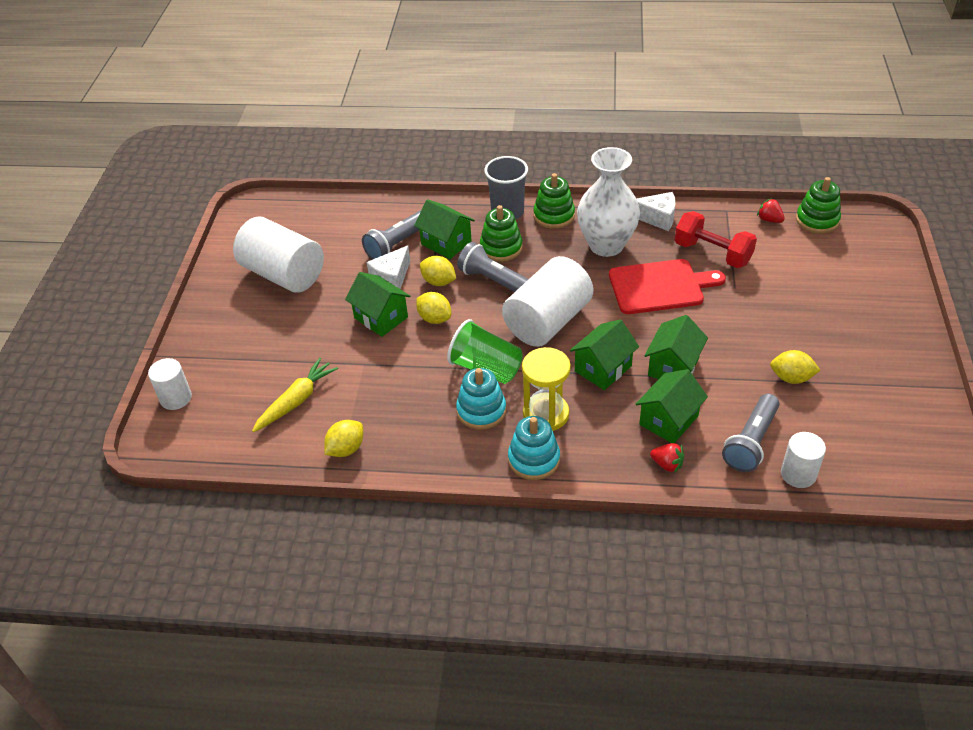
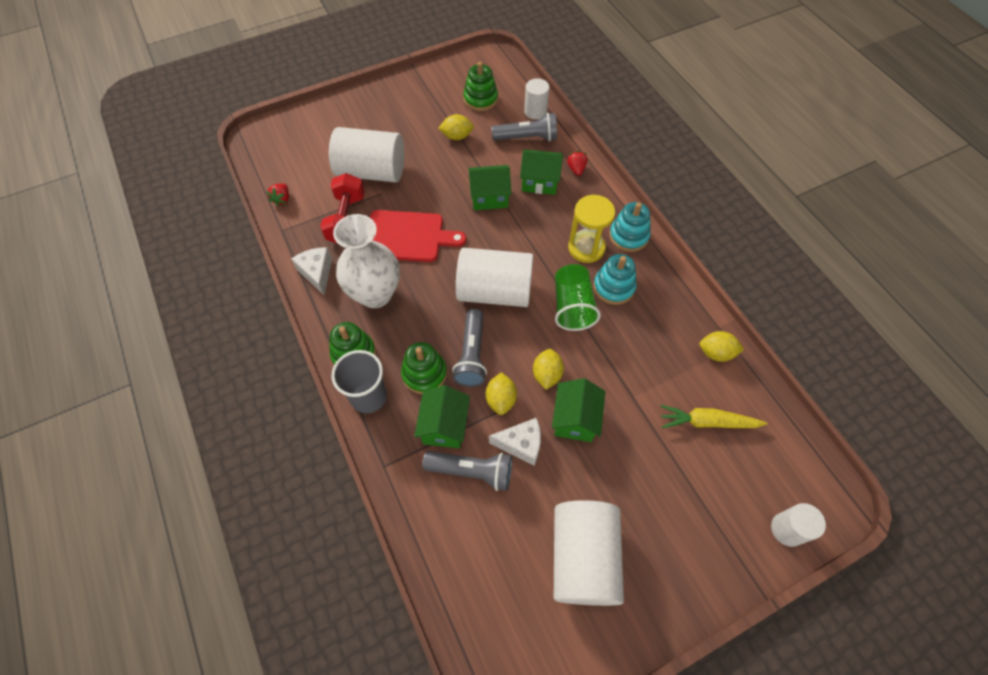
camera: 125 degrees left, 15 degrees up
green house [570,319,639,390] -> none
red cutting board [609,259,726,314] -> red cutting board turned 135 degrees clockwise [370,210,466,262]
yellow lemon [770,350,820,384] -> yellow lemon turned 75 degrees counterclockwise [438,114,474,140]
green stacking toy [796,177,841,234] -> green stacking toy moved to [463,62,498,111]
none -> white cylinder [329,127,404,183]

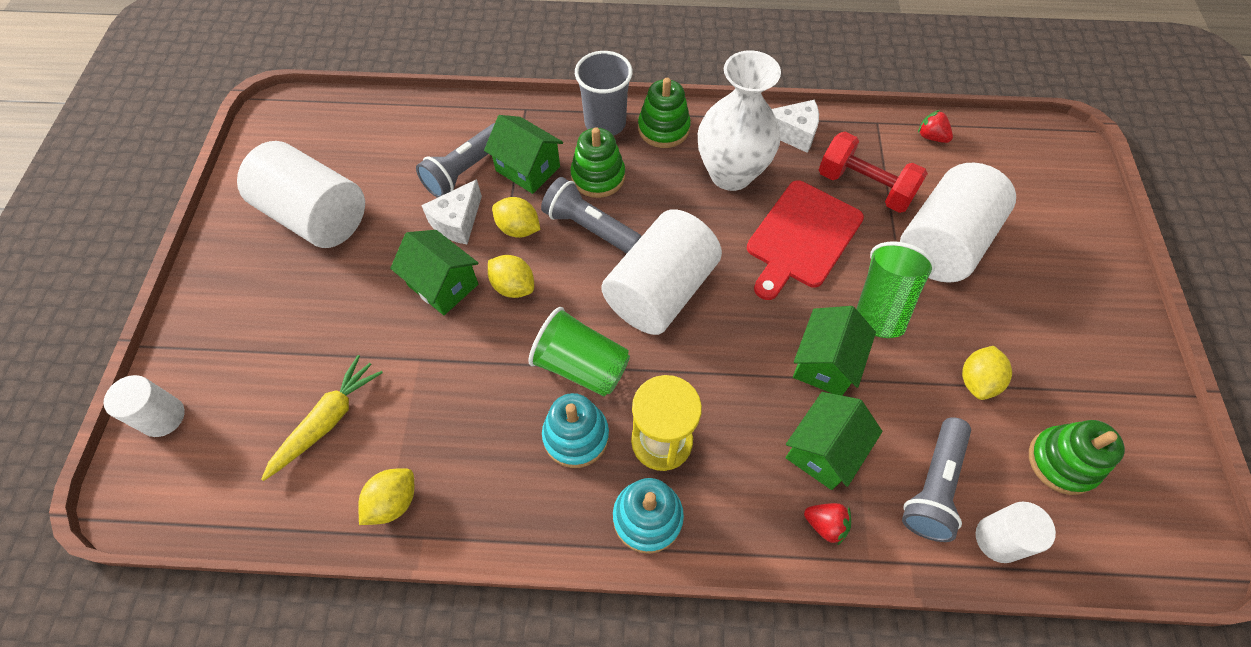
camera: 120 degrees right, 0 degrees up
none -> green cup [856,241,935,338]

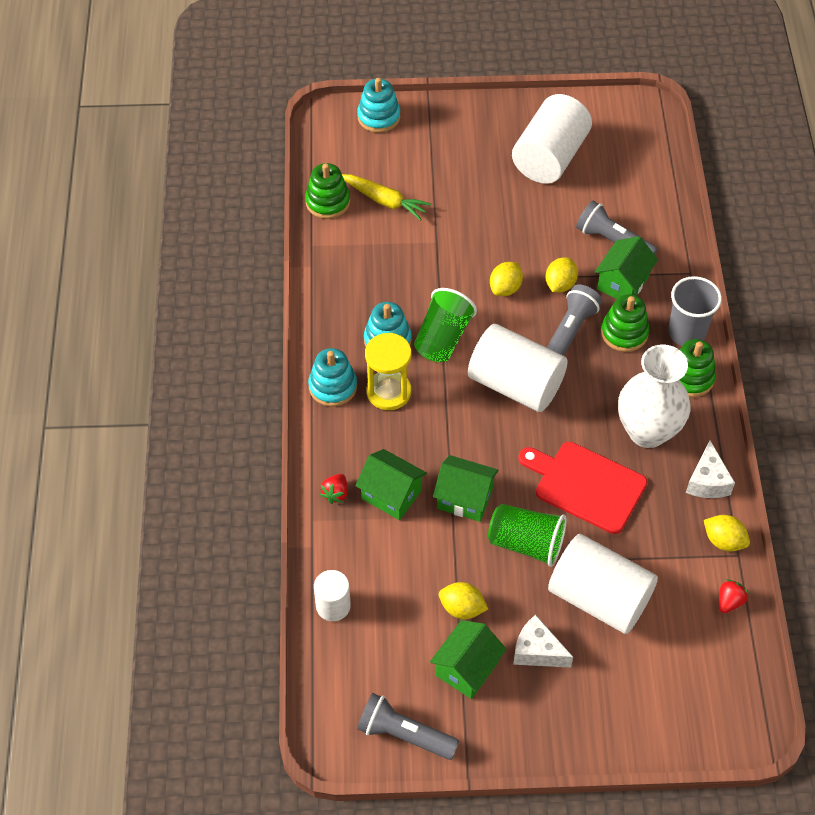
camera: 85 degrees right, 5 degrees down
white cylinder [104,375,185,437] -> turquoise stacking toy [357,78,400,133]
yellow lemon [358,468,414,525] -> yellow lemon moved to [704,515,750,551]
green house [390,230,478,315] -> green house moved to [430,620,506,699]
white cheese [421,179,482,244] -> white cheese moved to [513,615,573,668]
red dumbbell [819,132,928,213] -> none
grey flashlight [902,417,971,542] -> grey flashlight moved to [357,693,460,760]
green stacking toy [1029,420,1125,495] -> green stacking toy moved to [305,163,350,219]

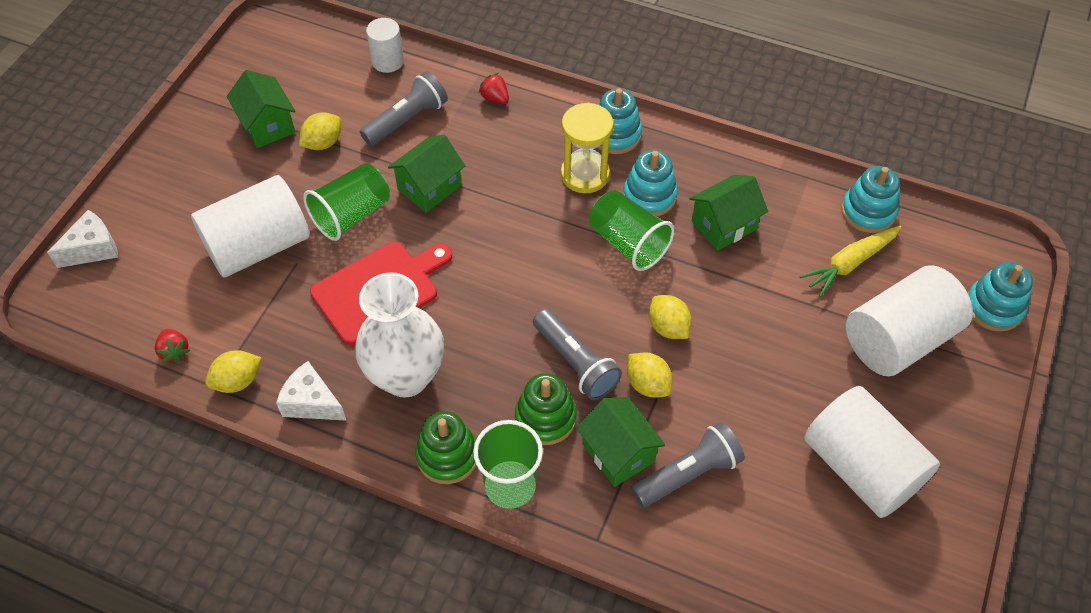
camera: 115 degrees right, 0 degrees up
green stacking toy [305,163,350,219] -> turquoise stacking toy [841,166,900,233]
green house [355,449,427,520] -> green house moved to [689,175,768,251]
grey flashlight [357,693,460,760] -> grey flashlight moved to [360,71,448,146]
white cylinder [468,324,568,412] -> white cylinder moved to [846,265,973,376]
white cheese [513,615,573,668] -> white cheese moved to [47,210,118,268]
grey cup [668,276,722,346] -> green cup [473,420,543,509]

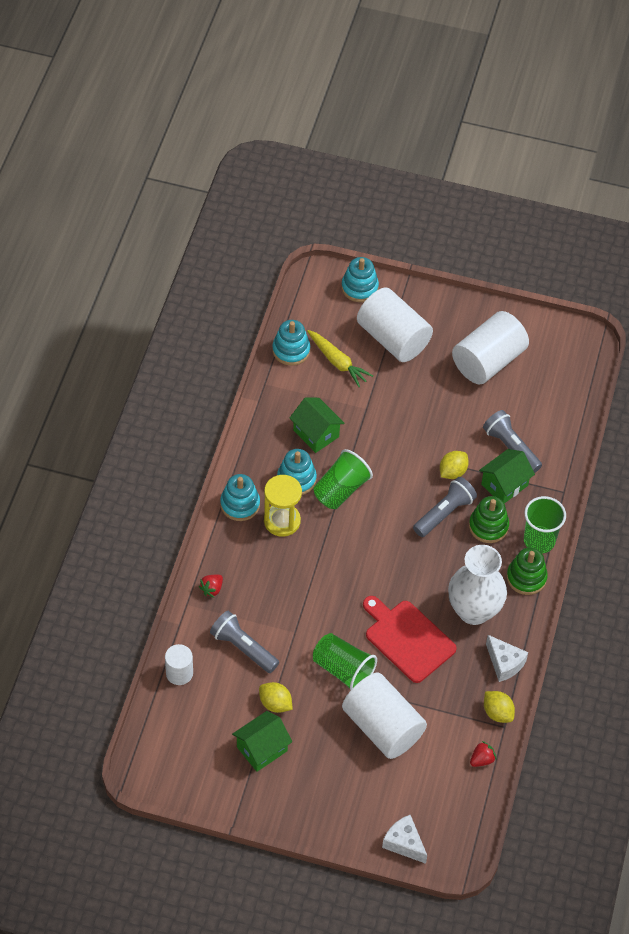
camera: 100 degrees left, 0 degrees up
white cheese [276,361,347,421] -> white cheese turned 60 degrees counterclockwise [486,635,528,682]
green house [388,135,465,213] -> none
yellow lemon [649,295,692,339] -> none

